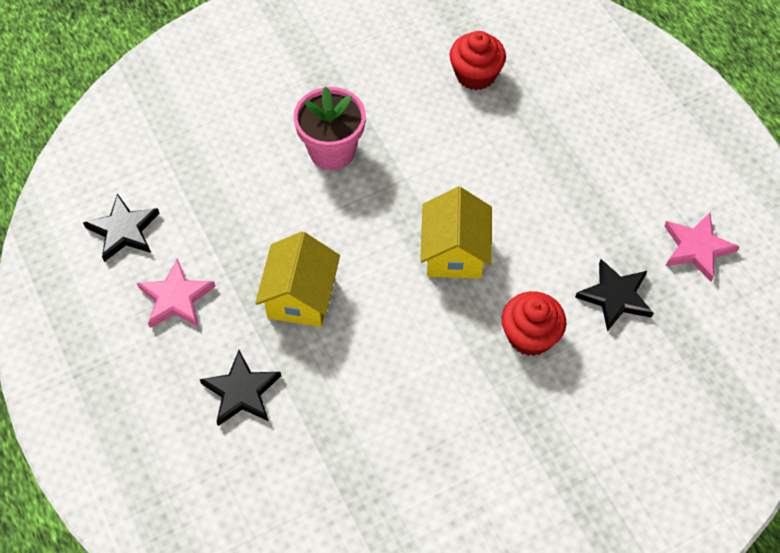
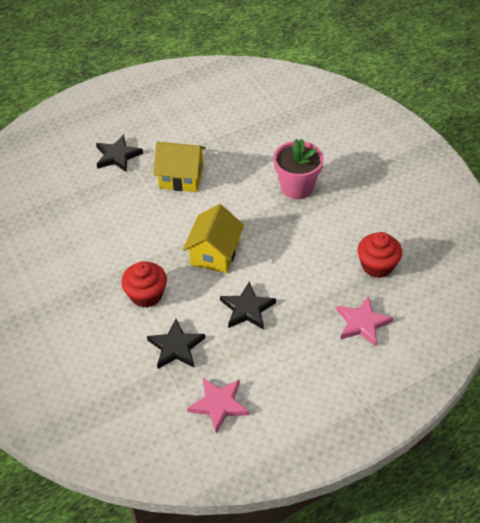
camera: 90 degrees right, 10 degrees down
black star [83,193,160,262] -> black star moved to [220,282,276,330]
pink star [137,258,216,328] -> pink star moved to [336,296,393,347]
yellow house [420,187,492,279] -> yellow house turned 75 degrees counterclockwise [183,204,244,273]

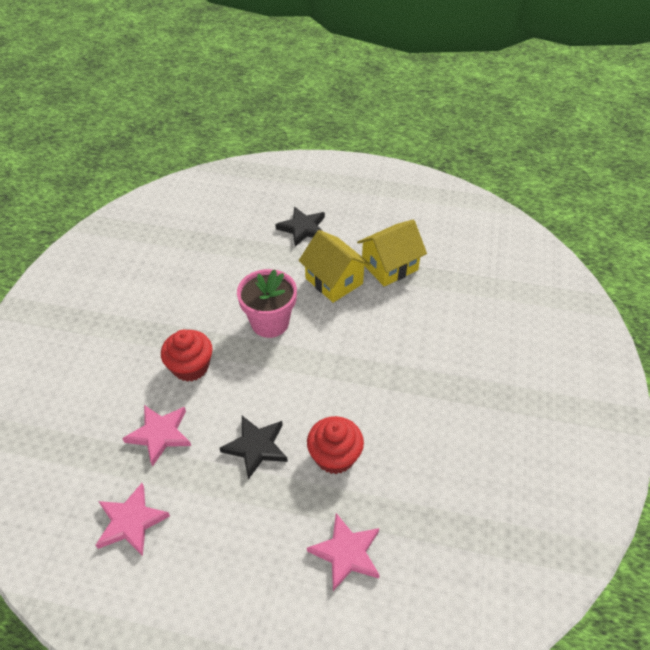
camera: 40 degrees right, 0 degrees up
black star [147,319,205,369] -> pink star [122,405,191,467]
yellow house [183,204,244,273] -> yellow house moved to [357,220,427,286]
pink flower pot [273,139,324,199] -> pink flower pot moved to [237,269,297,338]
red cupcake [358,232,402,278] -> red cupcake moved to [307,416,364,474]

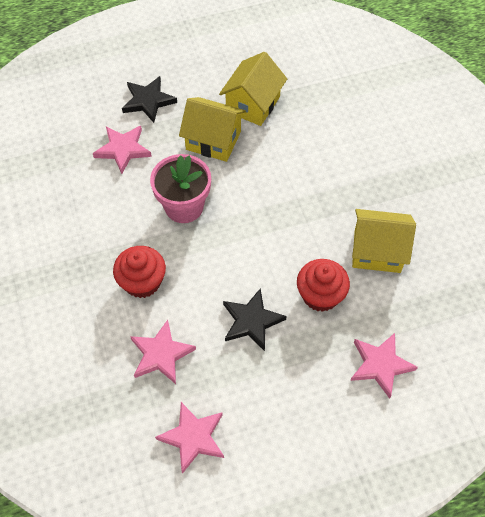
camera: 30 degrees left, 10 degrees up
none -> pink star [93,126,152,174]
none -> yellow house [352,209,416,273]

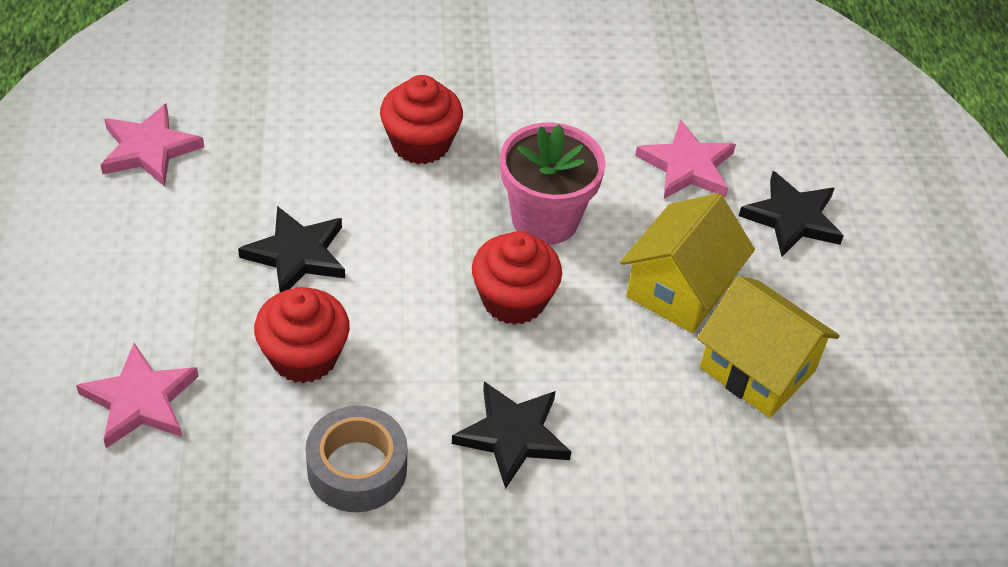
camera: 100 degrees right, 10 degrees down
pink star [130,320,196,384] -> none
yellow house [352,209,416,273] -> grey tape [305,406,407,512]
none -> black star [452,381,571,489]
none -> red cupcake [472,231,562,325]

